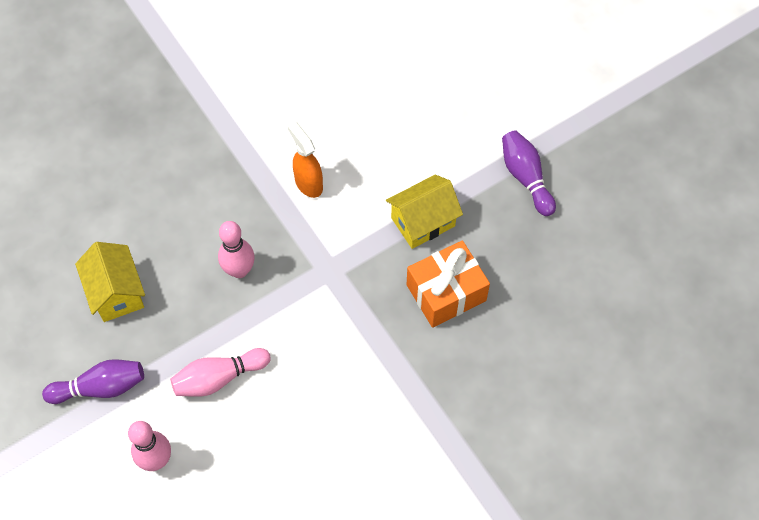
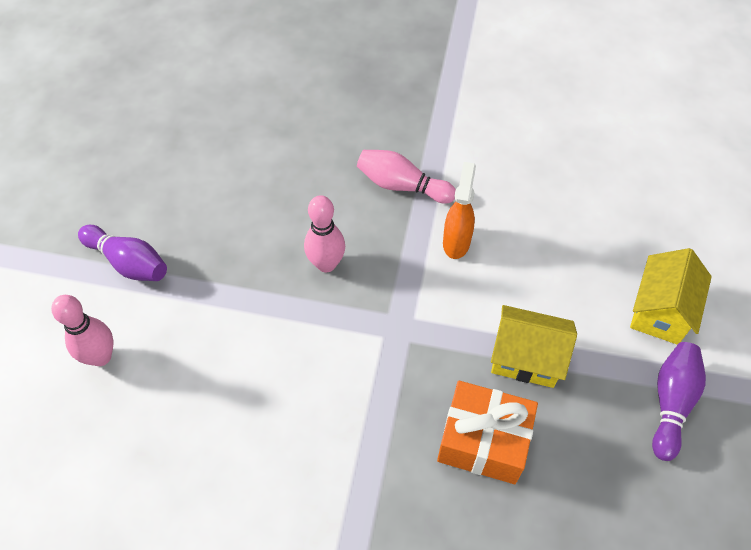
camera: 45 degrees right, 5 degrees down
yellow house [75,242,145,322] -> yellow house moved to [630,248,712,345]
pink bowling pin [170,348,271,397] -> pink bowling pin moved to [357,150,456,204]

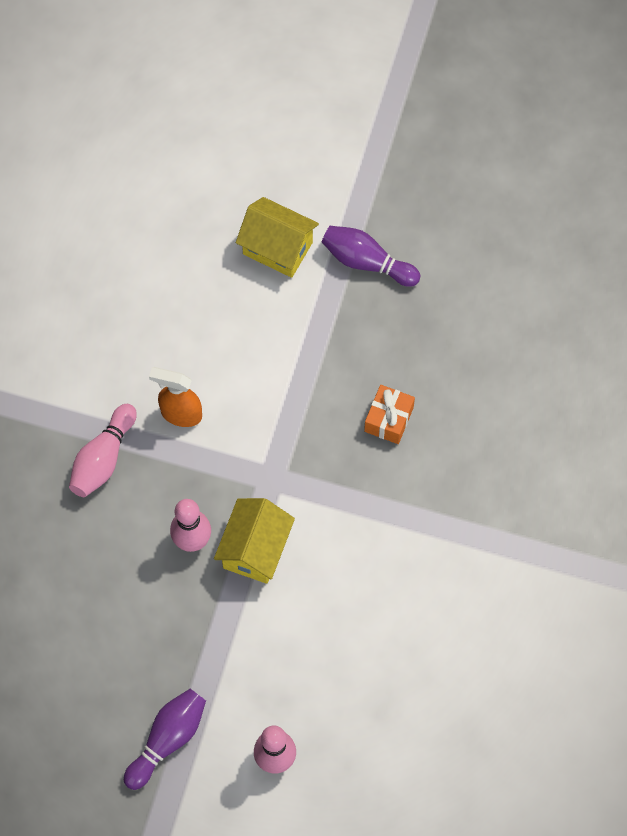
camera: 85 degrees left, 10 degrees up
orange gift [437,381,538,484] -> orange gift [364,385,415,444], size x0.62
yellow house [491,305,577,388] -> yellow house moved to [214,498,295,584]

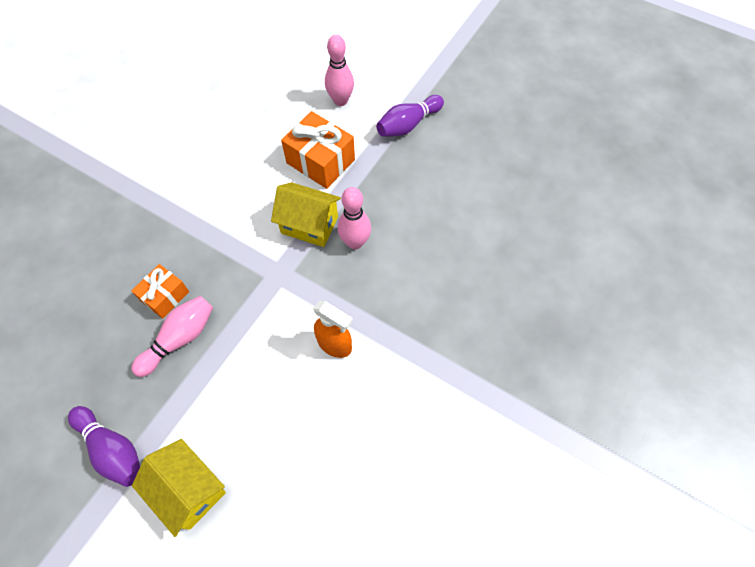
camera: 165 degrees left, 5 degrees down
pink bowling pin [69,404,137,497] -> pink bowling pin moved to [131,296,213,377]
yellow house [214,498,295,584] -> yellow house turned 75 degrees clockwise [271,182,341,247]
none -> orange gift [281,111,355,189]

